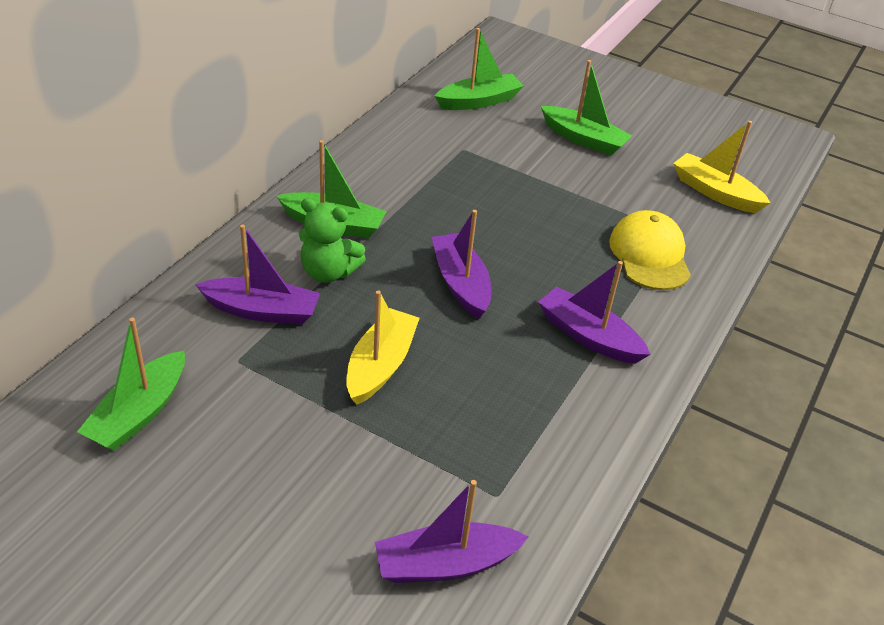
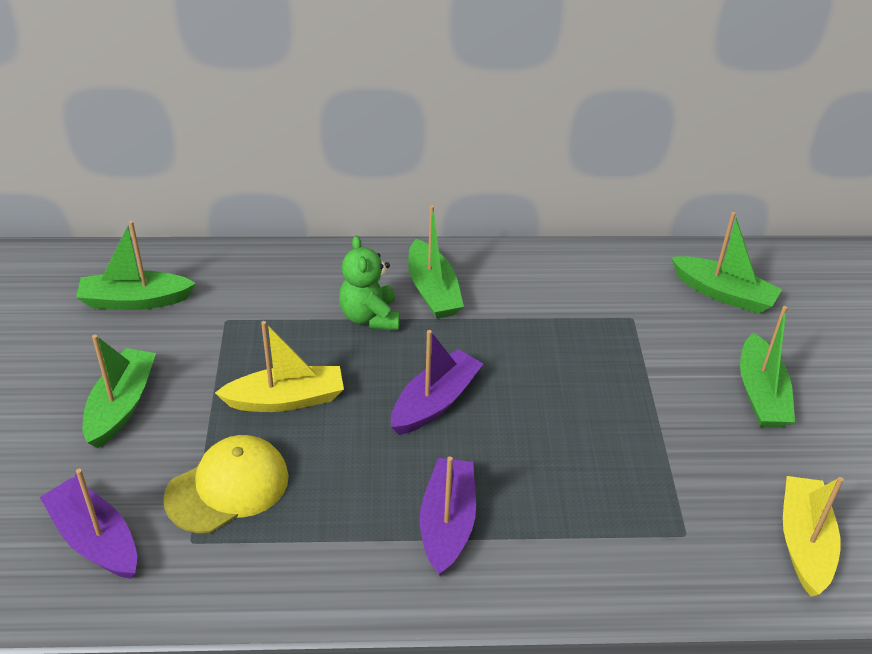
camera: 60 degrees right, 0 degrees up
purple boat [195,224,320,325] -> none
yellow cap [609,210,691,290] -> yellow cap moved to [163,435,289,533]
none -> green boat [82,335,156,448]

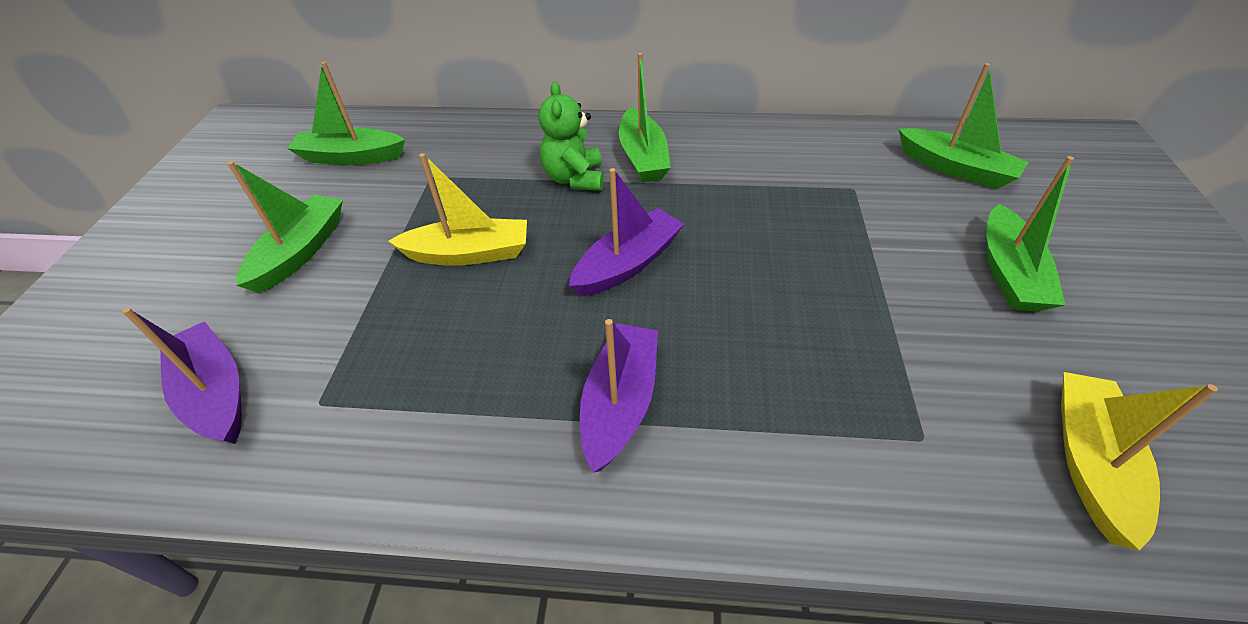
camera: 10 degrees right, 5 degrees up
yellow cap [163,435,289,533] -> none

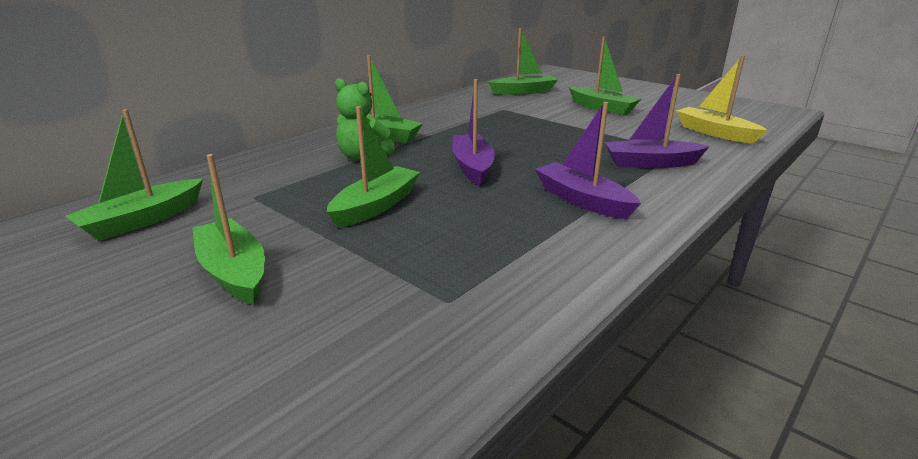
camera: 55 degrees left, 20 degrees down
purple boat [122,307,242,444] -> purple boat moved to [604,74,710,168]
yellow boat [388,153,527,266] -> green boat [327,106,420,228]

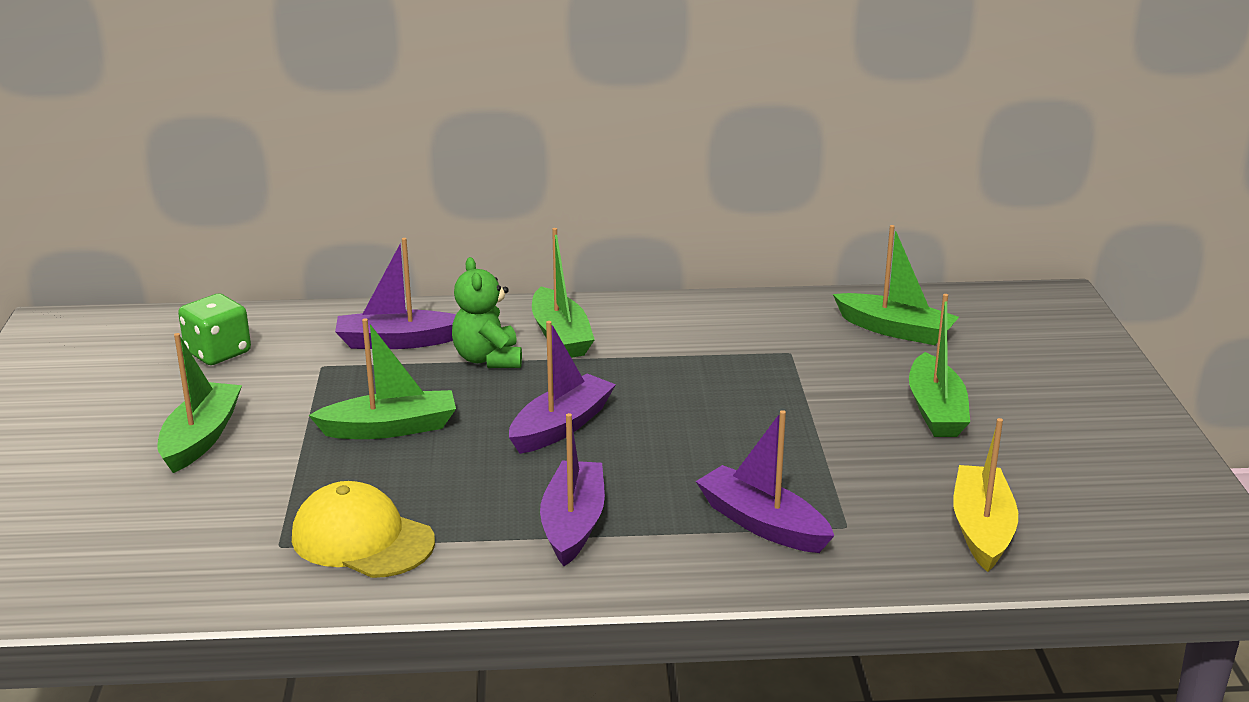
camera: 45 degrees right, 0 degrees up
green boat [65,109,203,241] -> green dice [178,294,251,365]
none -> yellow cap [292,481,435,578]
none -> purple boat [335,238,456,349]

